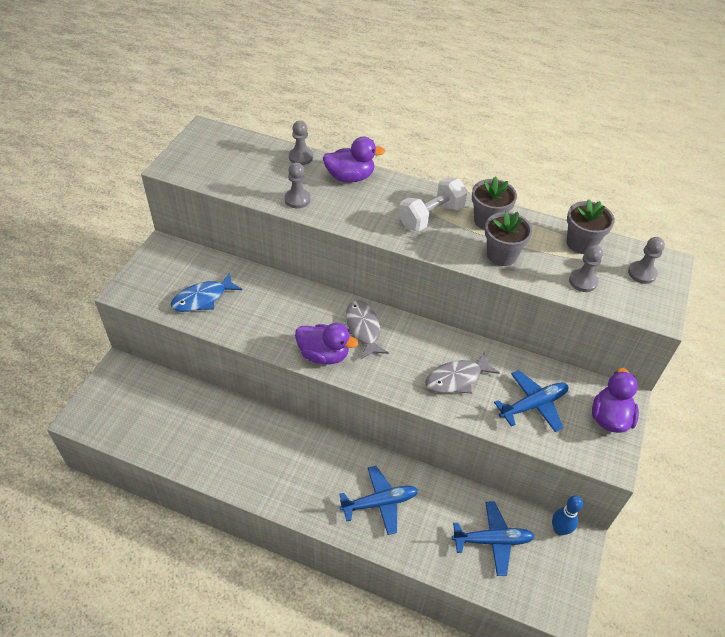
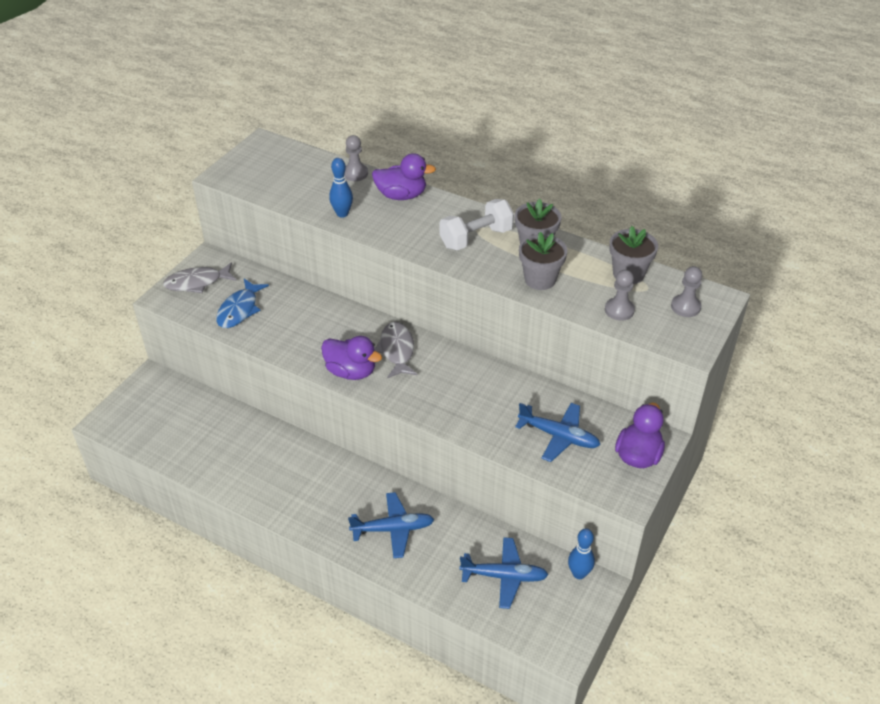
camera: 10 degrees right, 5 degrees down
blue fish [171,272,242,312] -> blue fish turned 45 degrees counterclockwise [216,279,269,328]
grey pawn [285,162,311,209] -> blue bowling pin [329,158,353,218]
grey fish [425,352,500,393] -> grey fish moved to [163,263,236,293]
blue plane [494,370,569,432] -> blue plane turned 45 degrees clockwise [515,403,600,462]

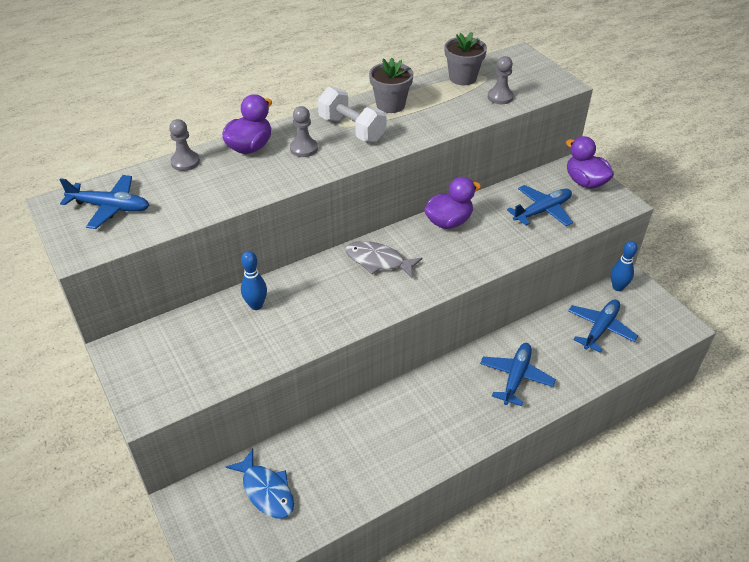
camera: 60 degrees left, 0 degrees up
grey fish [163,263,236,293] -> none
blue fish [216,279,269,328] -> blue fish moved to [226,449,294,519]
purple duck [321,336,382,380] -> purple duck moved to [424,177,481,229]
blue bowling pin [329,158,353,218] -> blue bowling pin moved to [241,251,267,310]
white dumbbell [440,199,514,250] -> white dumbbell turned 45 degrees counterclockwise [318,87,387,142]
grey flower pot [519,232,567,290] -> none
grey pawn [671,266,702,317] -> grey pawn moved to [290,106,318,157]
none -> blue plane [59,175,150,229]

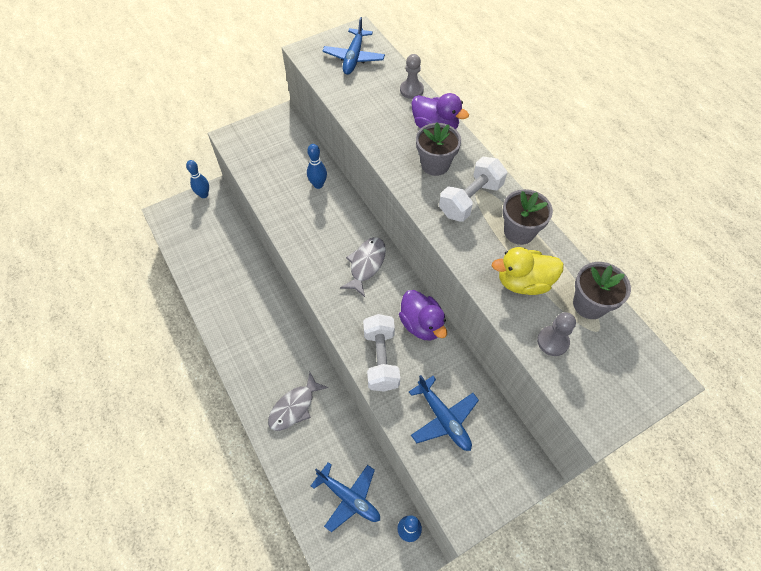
camera: 90 degrees right, 15 degrees up
blue fish [226,449,294,519] -> none
grey pawn [290,106,318,157] -> grey flower pot [416,123,461,176]
blue plane [480,343,556,406] -> grey fish [268,372,328,431]
purple duck [566,136,614,189] -> none
none -> blue bowling pin [186,160,209,198]
none -> white dumbbell [363,314,400,392]
none -> yellow duck [492,247,564,295]

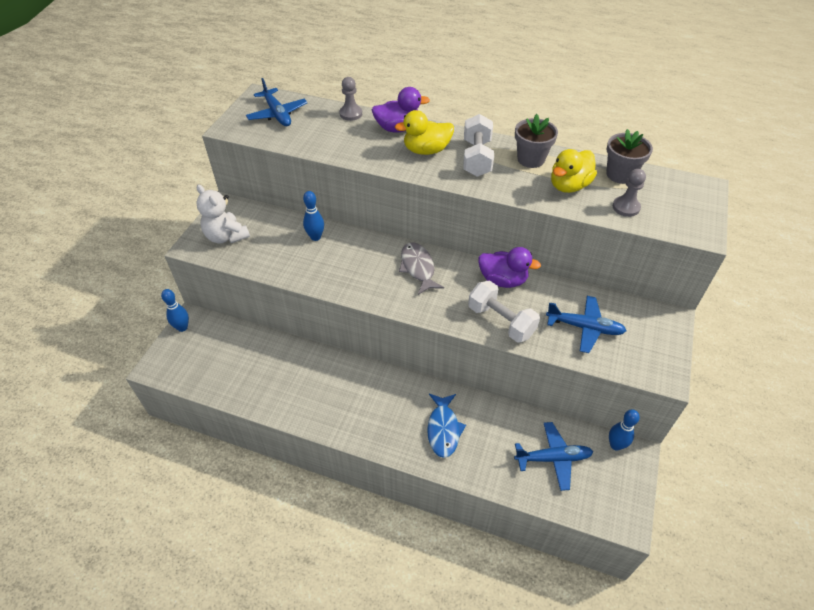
camera: 40 degrees left, 10 degrees down
grey fish [268,372,328,431] -> blue fish [427,394,466,458]
grey flower pot [416,123,461,176] -> yellow duck [395,110,454,155]
none -> white teddy bear [196,184,250,244]

